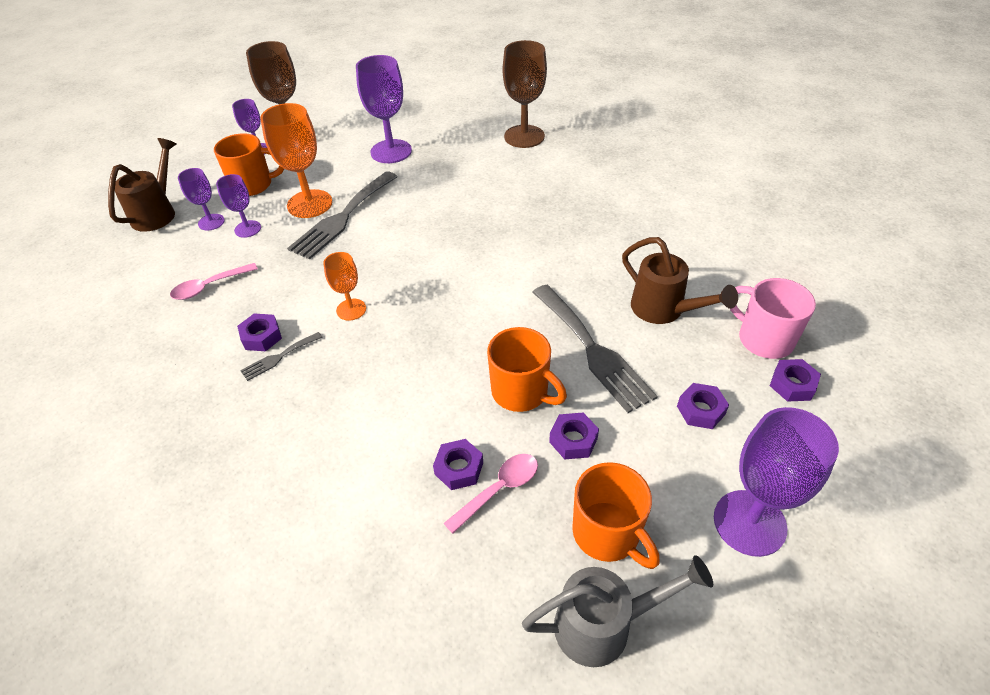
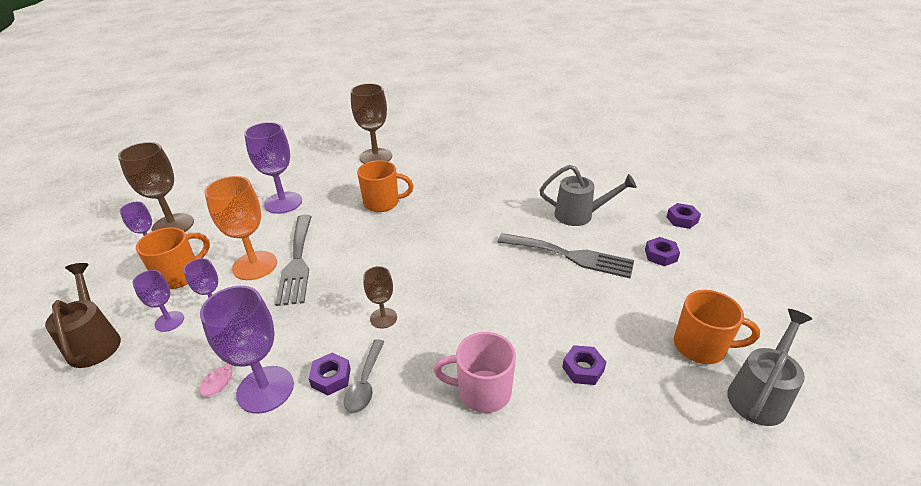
camera: 40 degrees left, 10 degrees down
grey fork [240,332,323,381] -> grey spoon [344,339,385,413]
orange goblet [323,252,366,321] -> brown goblet [363,266,397,328]
pink spoon [443,454,538,534] -> none
orange mug [487,327,567,412] -> orange mug moved to [357,160,414,212]
purple nut [549,413,599,459] -> none
brown watering can [622,237,738,324] -> grey watering can [540,165,637,226]
purple goblet [714,407,839,557] -> purple goblet moved to [200,286,294,414]
pink mug [730,278,816,359] -> pink mug moved to [433,332,516,413]

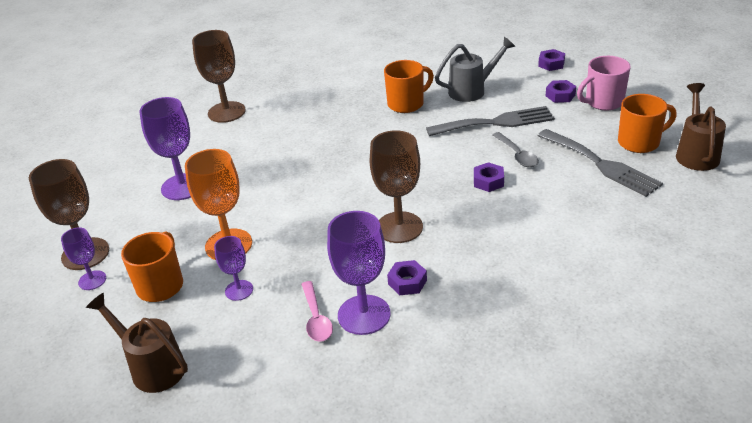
camera: 30 degrees left, 0 degrees up
purple goblet [132,270,184,332] -> none
grey fork [275,215,312,306] -> grey fork moved to [538,129,663,197]
grey spoon [344,339,385,413] -> grey spoon moved to [493,132,539,167]
orange mug [357,160,414,212] -> orange mug moved to [384,60,434,113]
brown goblet [363,266,397,328] -> brown goblet [370,130,423,243], size x1.79
pink mug [433,332,516,413] -> pink mug moved to [577,56,631,110]
purple nut [562,345,606,385] -> purple nut moved to [474,162,504,192]
grey watering can [727,309,812,426] -> brown watering can [676,83,726,171]

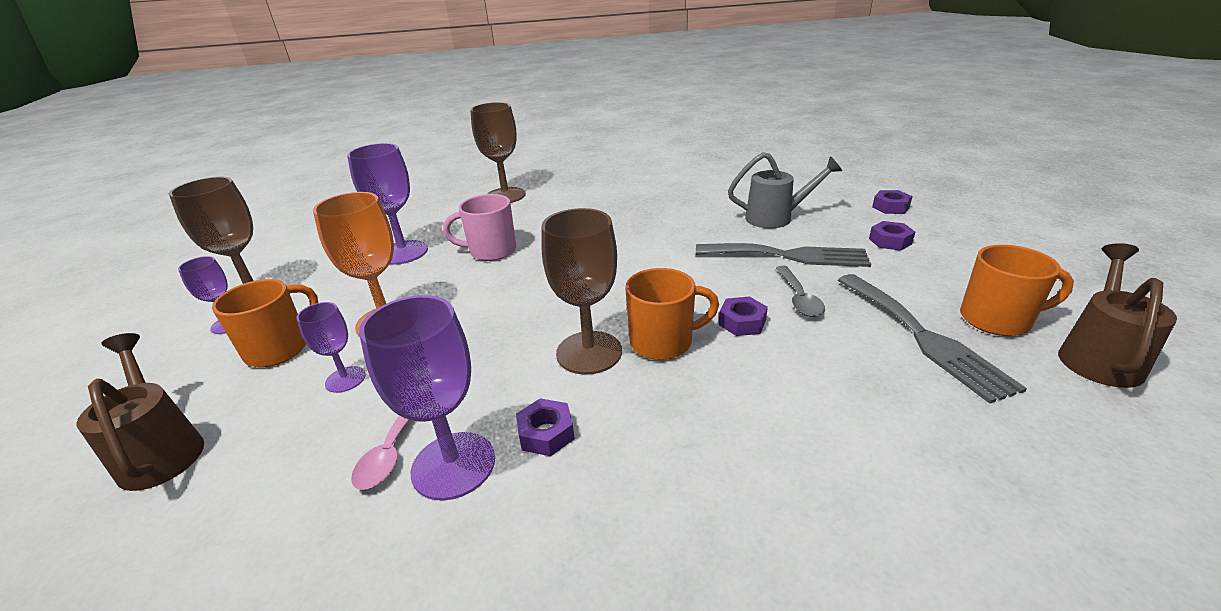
camera: 20 degrees right, 5 degrees down
orange mug [384,60,434,113] -> orange mug moved to [625,268,719,360]
pink mug [577,56,631,110] -> pink mug moved to [443,194,516,261]

